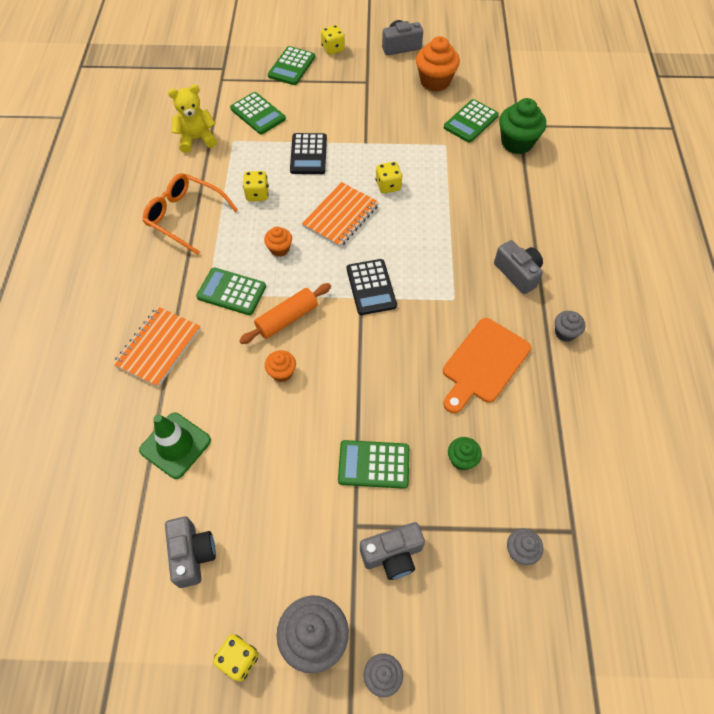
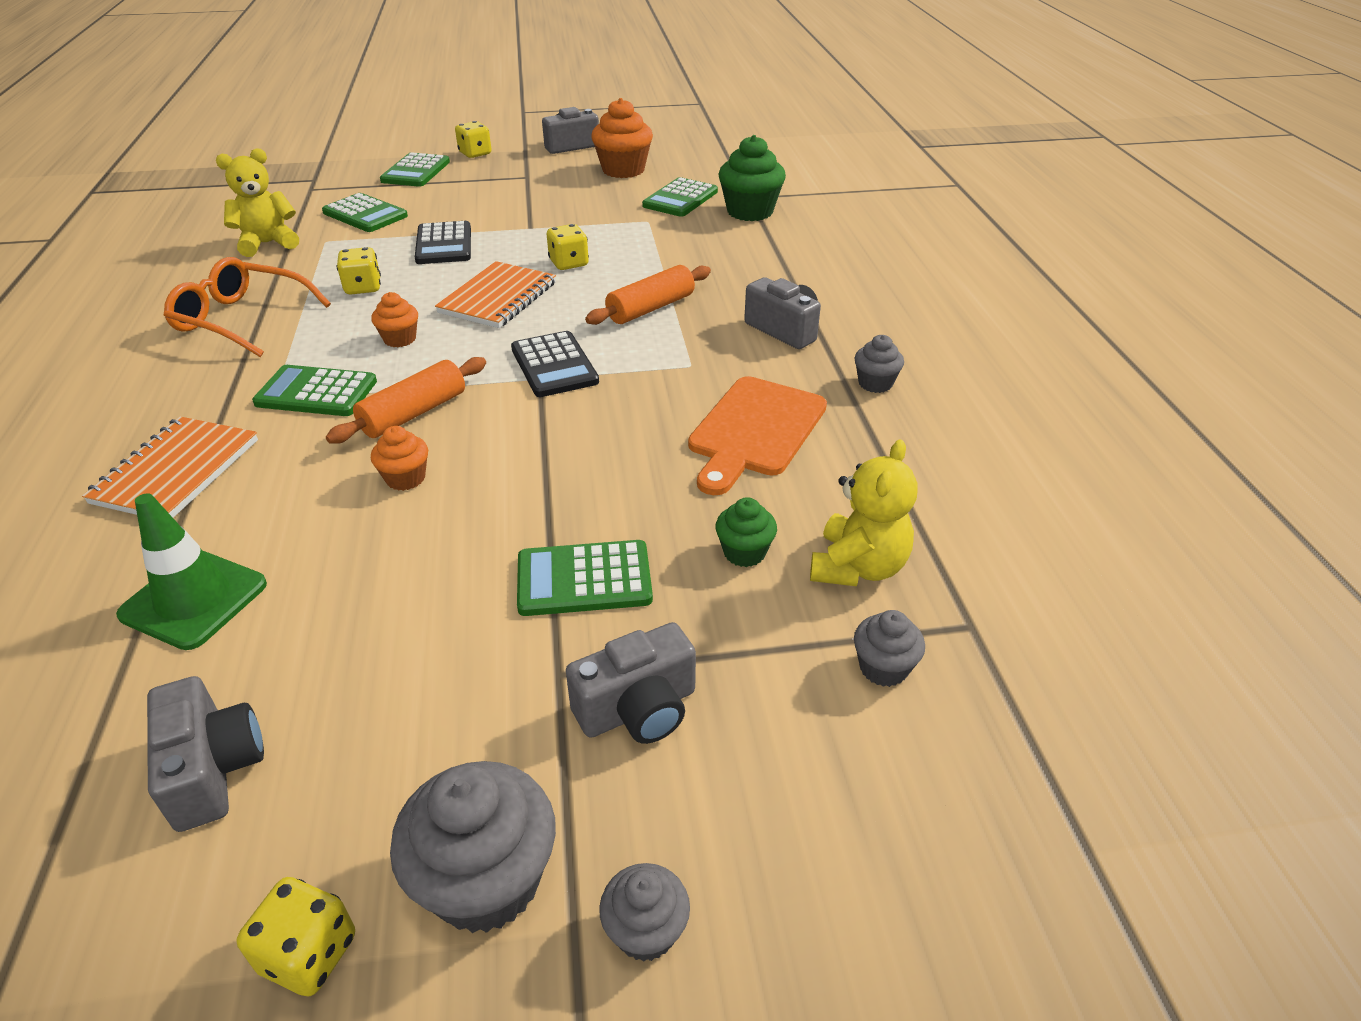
camera: 10 degrees left, 20 degrees down
none -> orange rolling pin [585,265,711,325]
none -> yellow teddy bear [810,439,918,586]

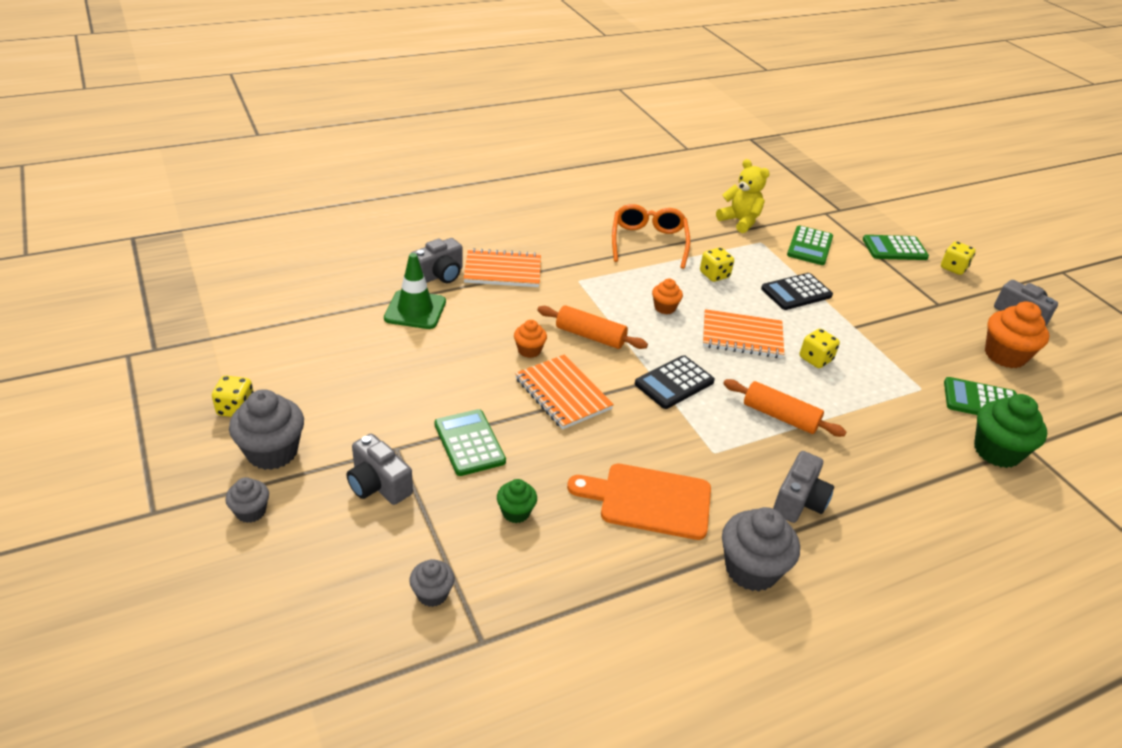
camera: 70 degrees right, 0 degrees up
grey camera [147,676,264,832] -> grey camera moved to [410,238,462,283]
green calculator [252,365,377,416] -> none
yellow teddy bear [810,439,918,586] -> none
grey cupcake [855,335,904,393] -> grey cupcake [722,507,800,591], size x1.82
none -> orange notebook [515,354,614,429]

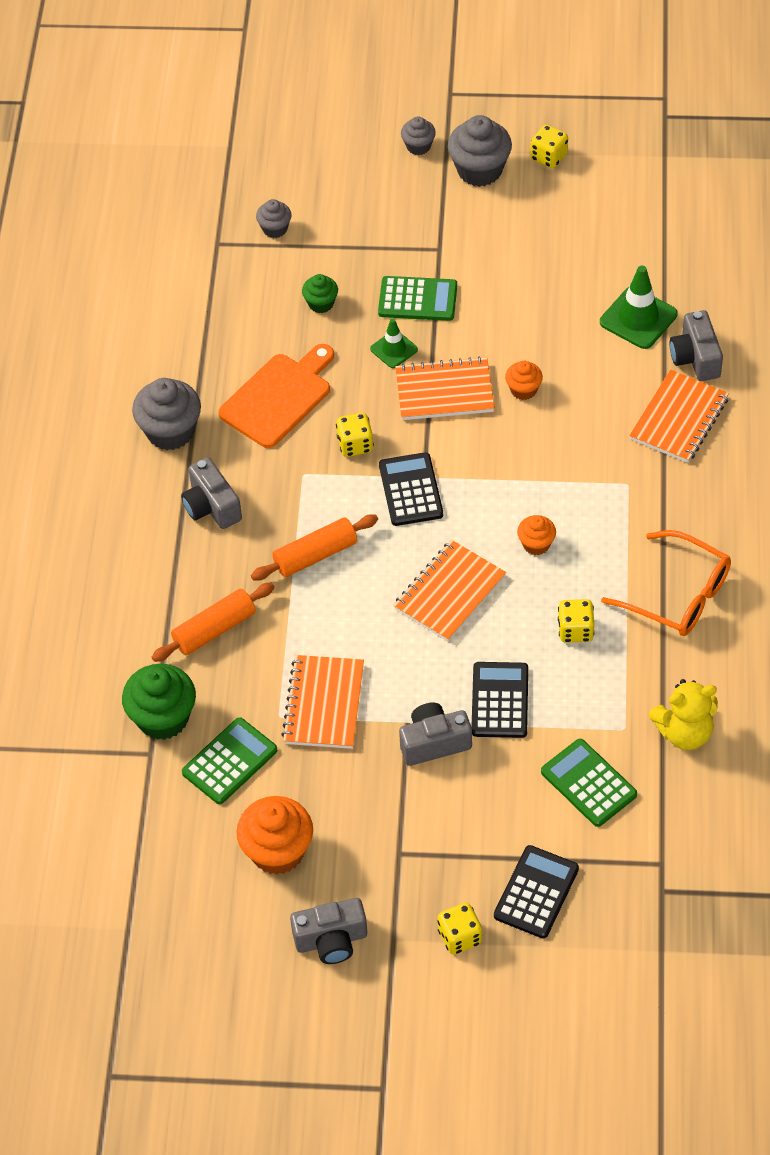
camera: 125 degrees right, 15 degrees up
grey camera [347,434,413,505] -> grey camera moved to [399,702,472,766]
orange rolling pin [537,305,648,349] -> orange rolling pin moved to [152,583,275,662]
yellow dice [800,329,840,368] -> yellow dice moved to [336,413,374,457]
green calculator [863,235,929,260] -> black calculator [494,845,579,938]
none -> orange notebook [281,655,364,749]
none -> green traffic cone [370,318,418,368]

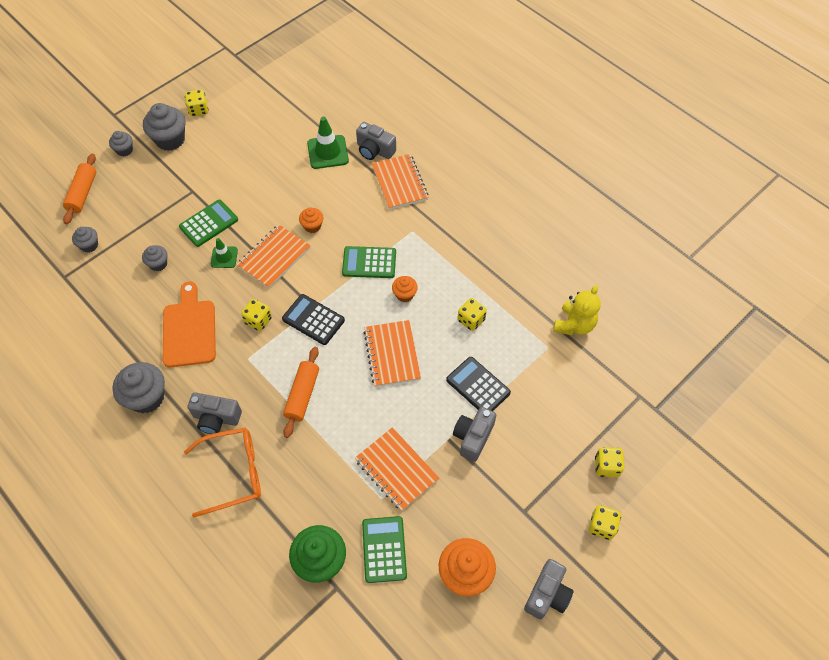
camera: 50 degrees left, 5 degrees up
orange rolling pin [152,583,275,662] -> orange rolling pin moved to [63,154,96,224]
green cupcake [302,274,338,313] -> grey cupcake [142,245,168,271]
black calculator [494,845,579,938] -> yellow dice [595,447,624,477]
green calculator [541,739,637,827] -> green calculator moved to [342,246,396,278]
orange glasses [601,530,731,636] -> orange glasses moved to [184,428,261,517]

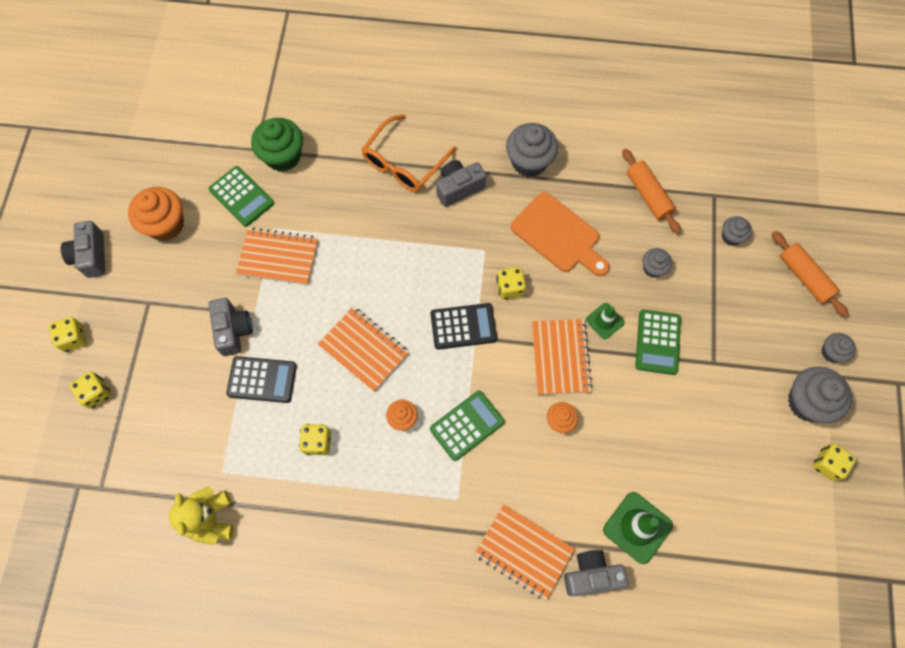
camera: 140 degrees right, 10 degrees up
orange rolling pin [283,347,319,438] -> orange rolling pin moved to [622,149,681,234]

